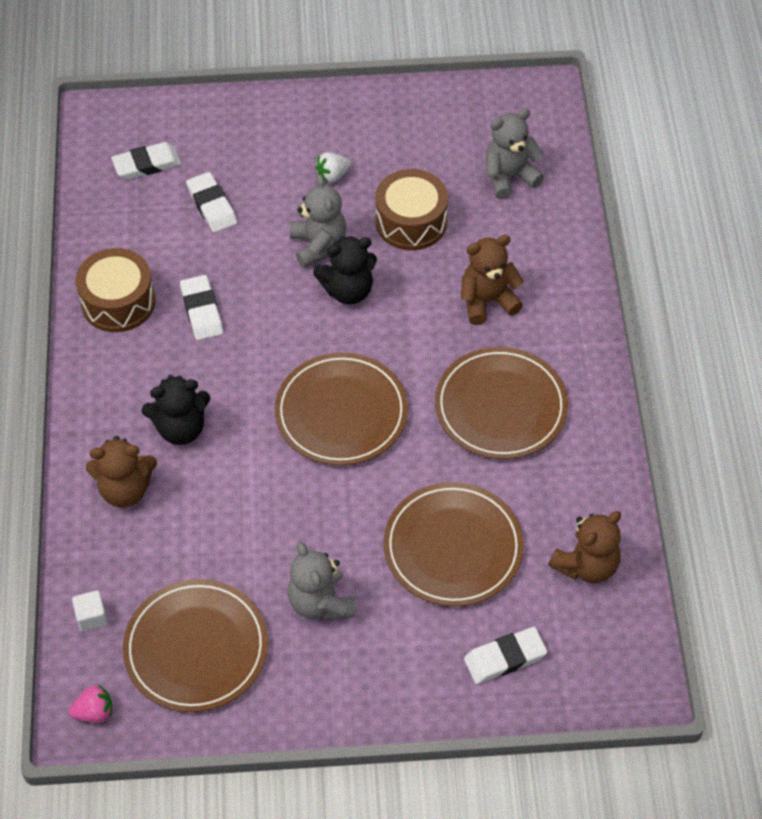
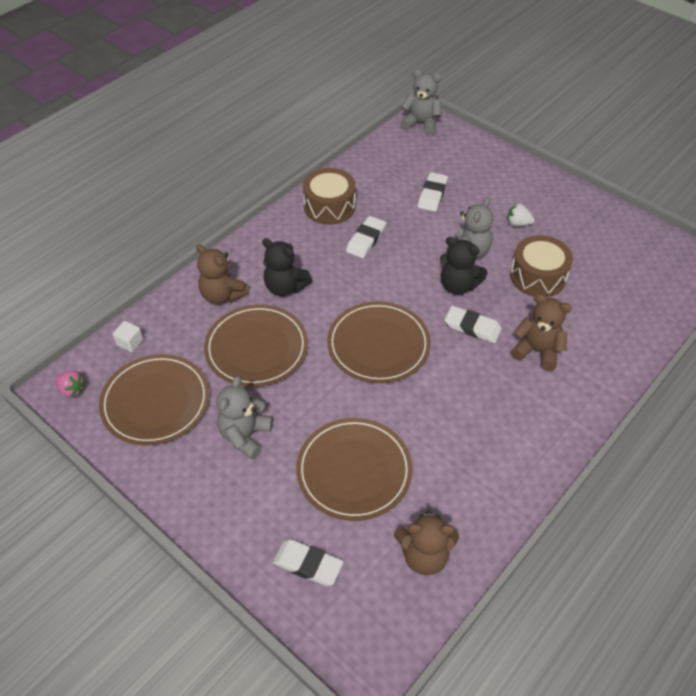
camera: 45 degrees right, 5 degrees down
white eraser [111,142,181,180] -> white eraser moved to [445,306,502,343]
brown plate [435,347,568,459] -> brown plate moved to [204,304,308,387]
grey teddy bear [486,108,544,200] -> grey teddy bear moved to [400,69,442,135]

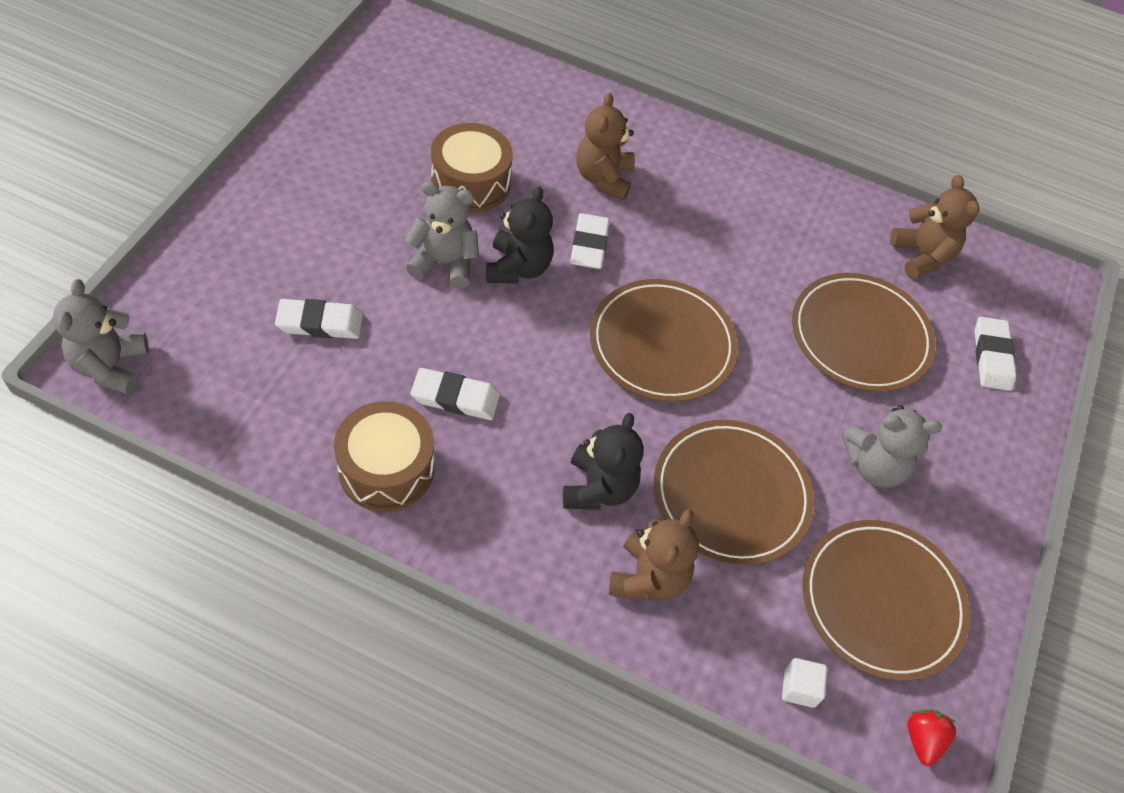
camera: 115 degrees left, 5 degrees up
pink strawberry [55,370,86,398] -> red strawberry [908,710,956,766]
white strawberry [507,203,535,226] -> none

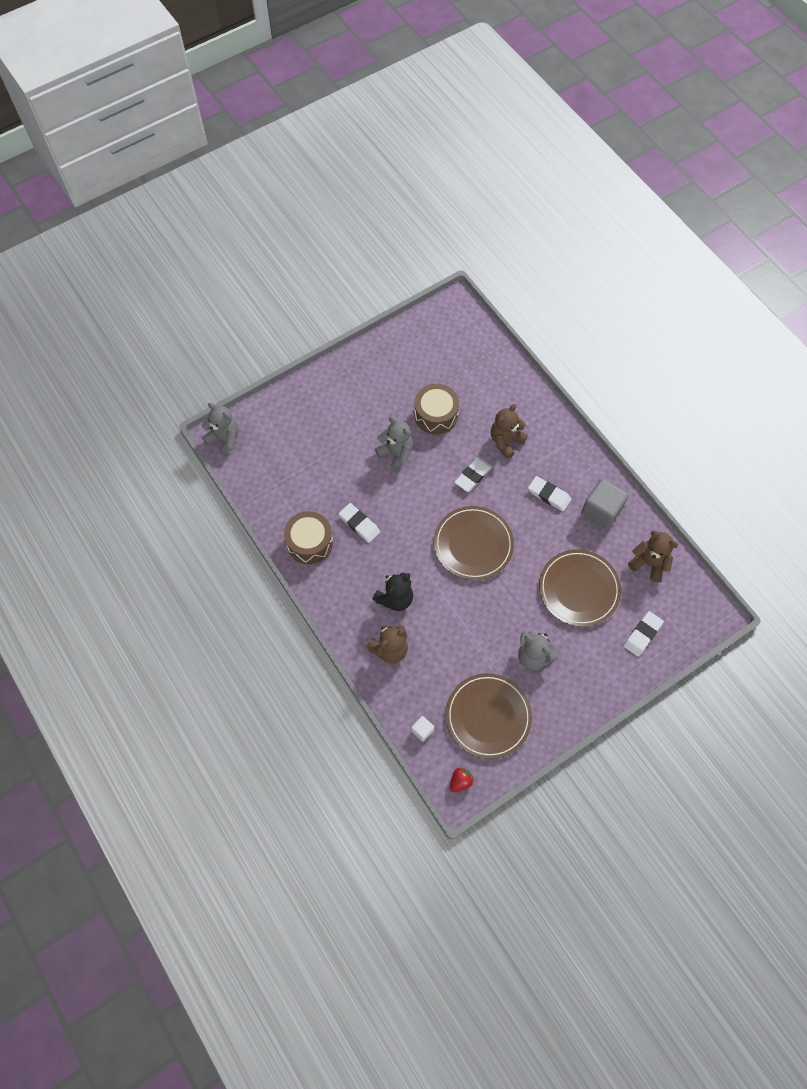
camera: 40 degrees right, 10 degrees up
grey teddy bear [53,279,149,395] -> grey teddy bear turned 90 degrees clockwise [202,403,239,457]
white eraser [275,299,363,339] -> white eraser moved to [528,476,571,512]
black teddy bear [486,186,553,283] -> none
brown plate [654,420,814,565] -> none
brown teddy bear [890,175,979,279] -> brown teddy bear turned 75 degrees counterclockwise [628,531,678,582]
none -> grey cube [581,479,629,529]

